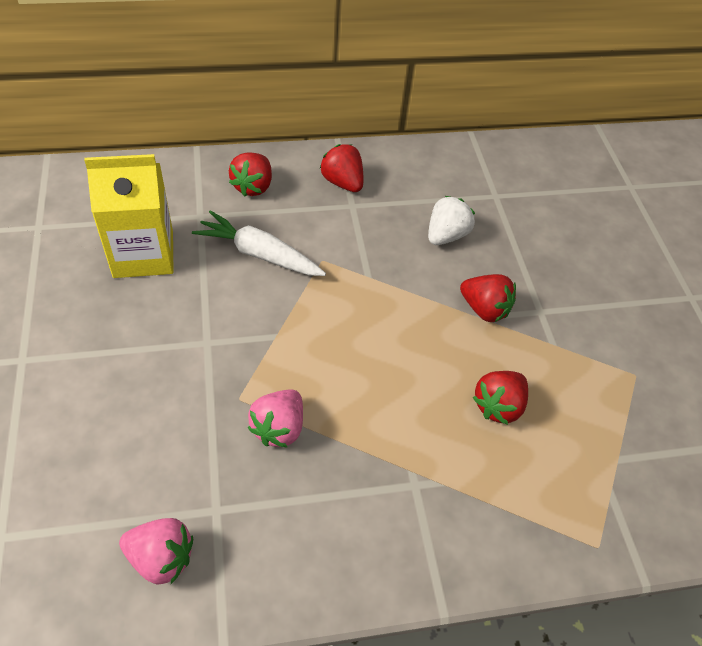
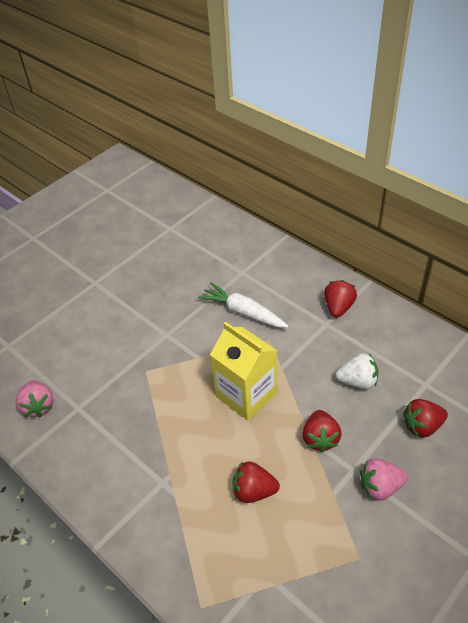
camera: 60 degrees right, 5 degrees down
yellow carton [84,154,173,278] -> yellow carton moved to [210,322,277,421]
white carrot [192,210,326,276] -> white carrot turned 45 degrees counterclockwise [198,282,289,328]
red strawberry [229,152,272,197] -> red strawberry moved to [403,399,448,438]
pink strawberry [248,390,303,448] -> pink strawberry moved to [360,458,408,501]

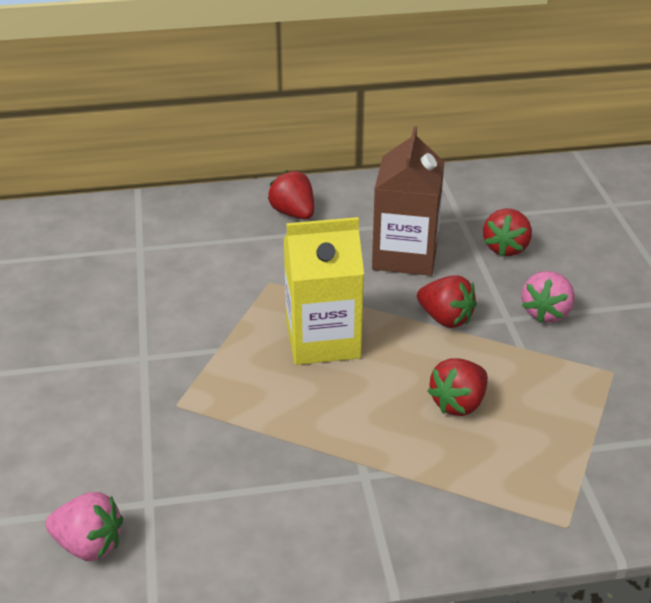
camera: 55 degrees left, 10 degrees down
white carrot [198,282,289,328] -> none
white strawberry [336,353,378,390] -> brown carton [372,126,444,276]

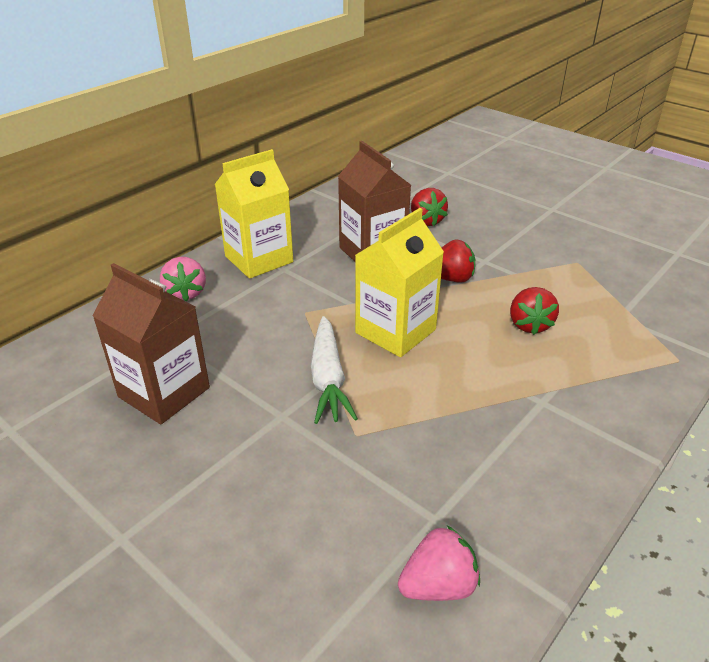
camera: 40 degrees left, 0 degrees up
red strawberry [268,170,314,219] -> yellow carton [215,149,293,279]
pink strawberry [521,271,575,323] -> pink strawberry moved to [160,257,206,302]
none -> brown carton [92,263,210,424]
none -> white carrot [311,316,358,424]

